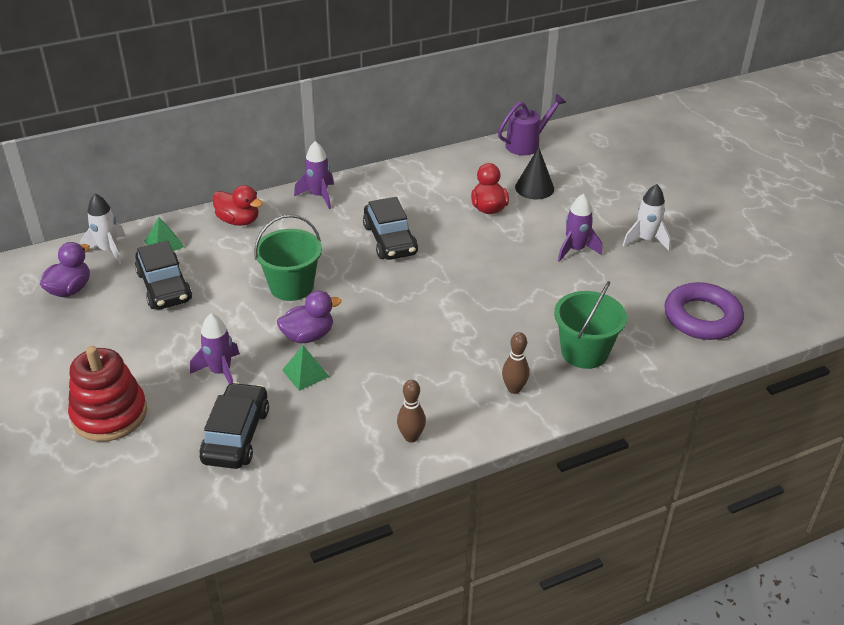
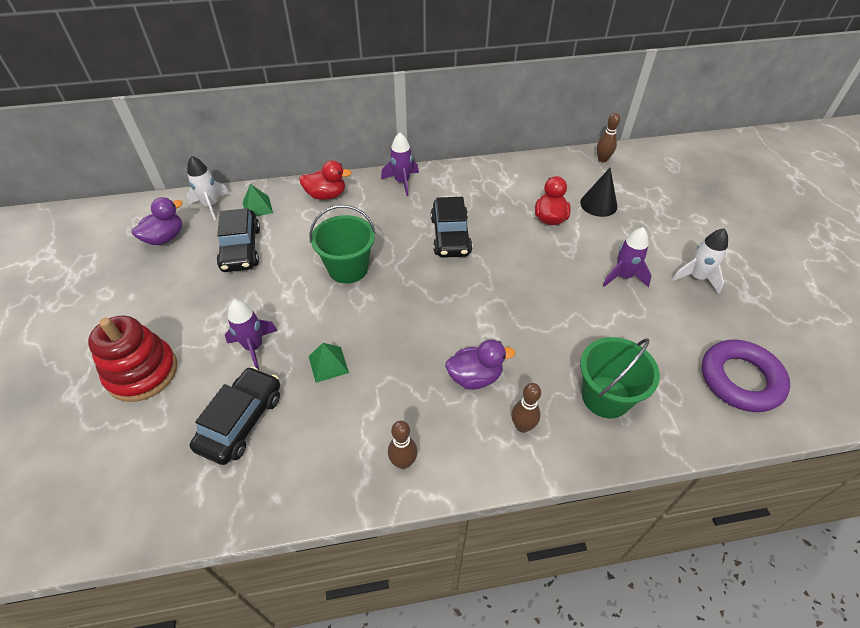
camera: 15 degrees right, 10 degrees up
red duck [212,185,263,226] -> red duck turned 45 degrees counterclockwise [299,160,352,200]
purple duck [277,291,341,343] -> purple duck moved to [445,339,515,390]
purple watering can [498,94,566,155] -> brown bowling pin [597,113,620,162]

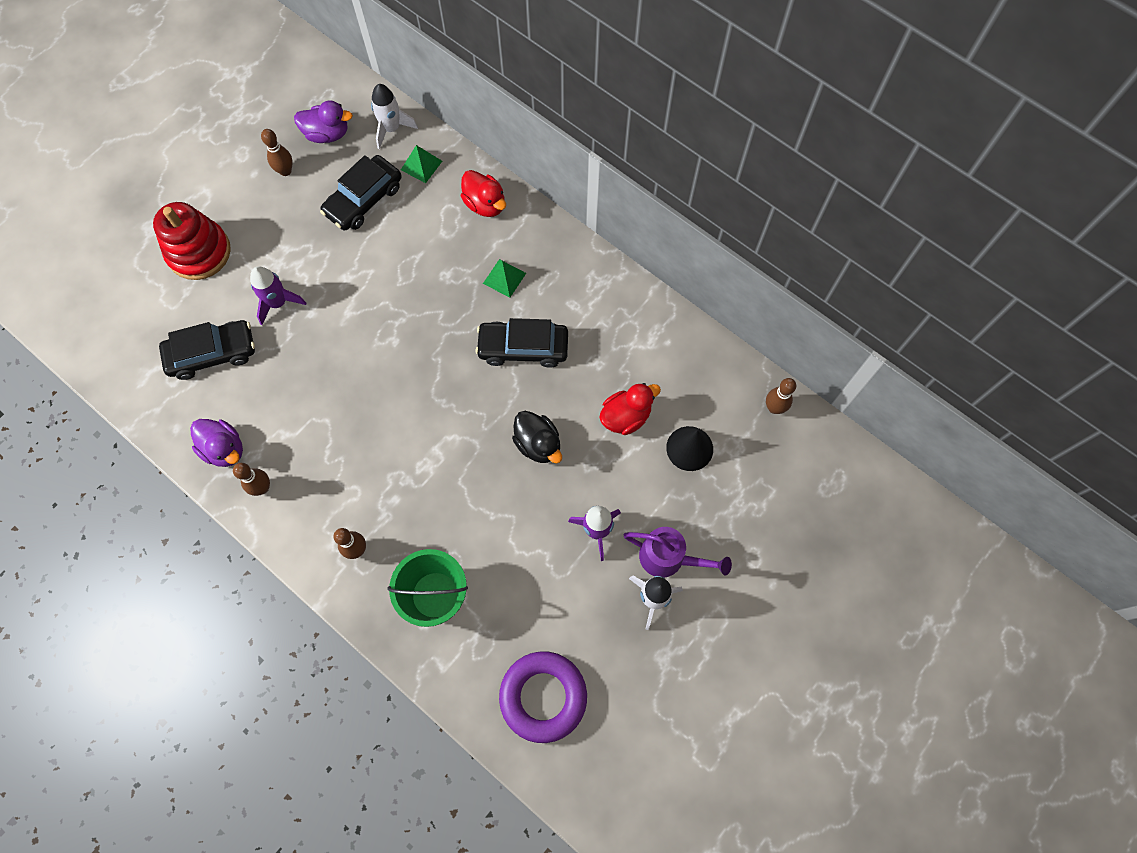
camera: 50 degrees right, 20 degrees up
green bucket [309,205,376,284] -> none
green pyramid [309,343,349,383] -> green pyramid moved to [483,259,526,298]
purple rocket [381,133,419,196] -> none
black car [431,197,472,258] -> black car turned 45 degrees clockwise [475,318,568,368]
purple duck [445,339,515,390] -> purple duck moved to [190,419,243,467]
none -> brown bowling pin [261,129,293,176]
none -> black duck [512,411,562,464]
none -> purple watering can [624,527,732,578]

